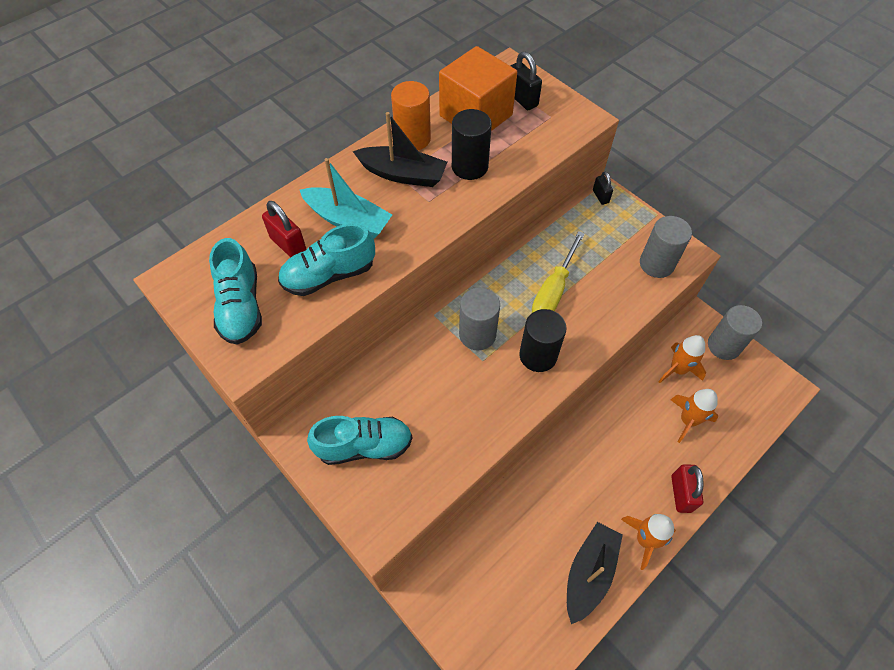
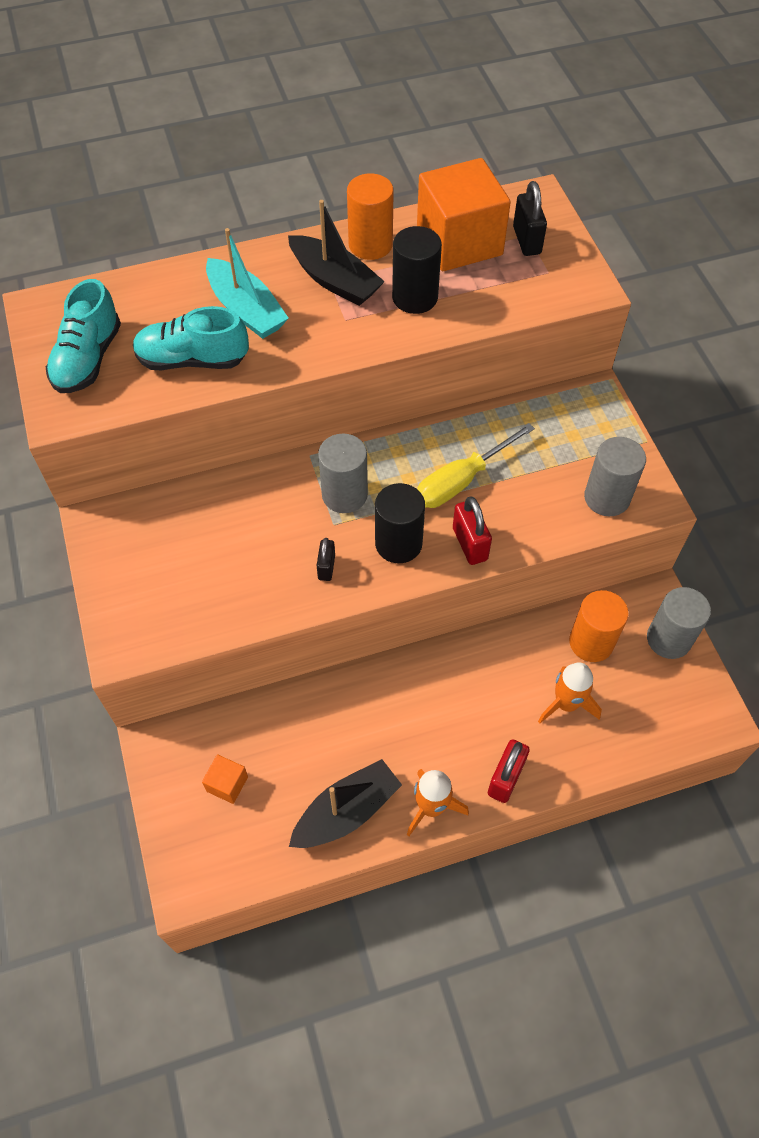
camera: 25 degrees right, 0 degrees up
red padlock [262,201,306,258] -> red padlock moved to [453,496,492,565]
turquoise shoe [307,416,413,465] -> none
black padlock [593,172,613,205] -> black padlock moved to [317,538,335,581]
orange rocket [658,335,706,383] -> orange cylinder [569,590,628,662]
none -> orange cube [202,755,248,804]

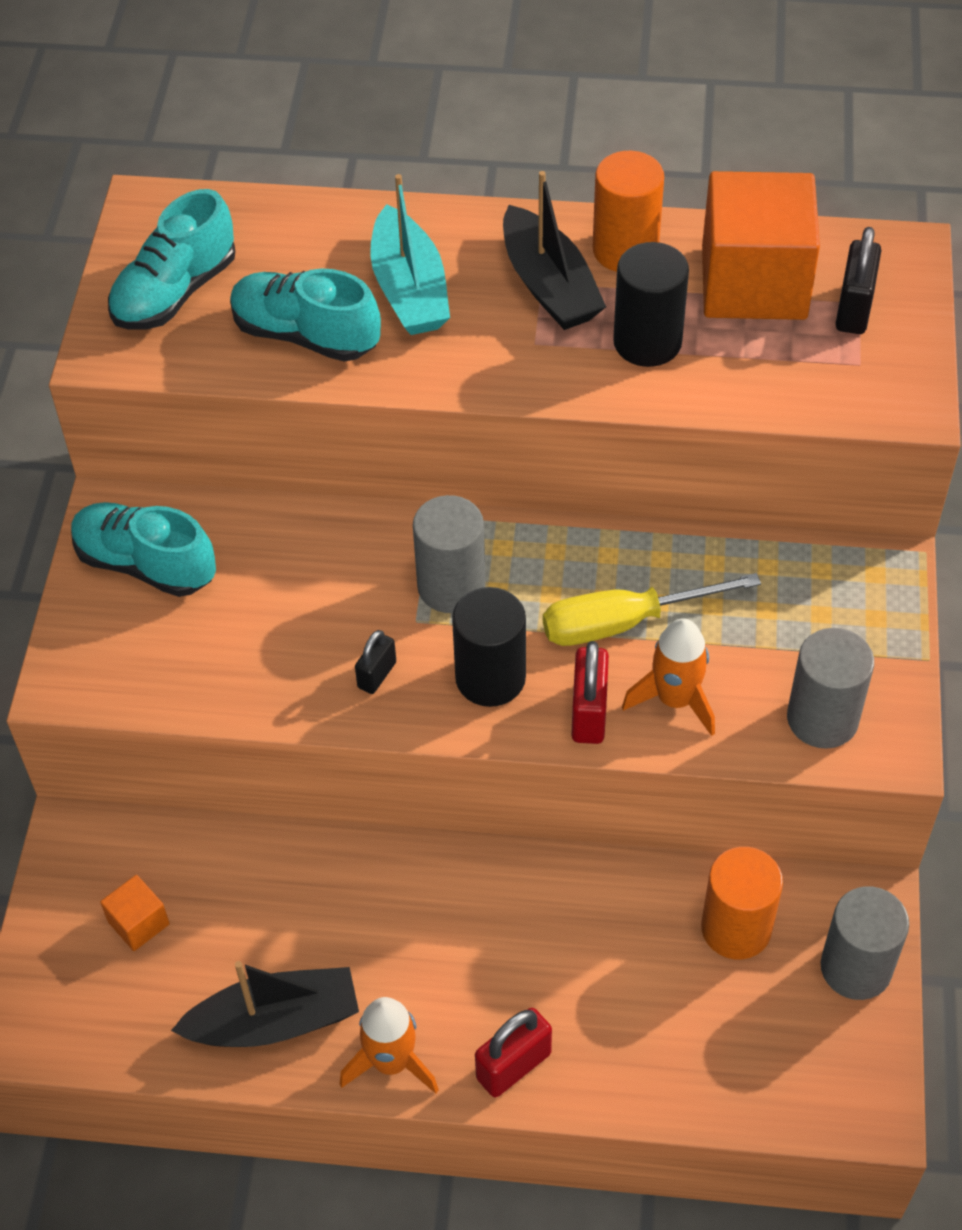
camera: 25 degrees right, 5 degrees down
orange rocket [538,662,602,723] -> orange rocket moved to [622,618,715,736]
none -> turquoise shoe [71,502,216,597]

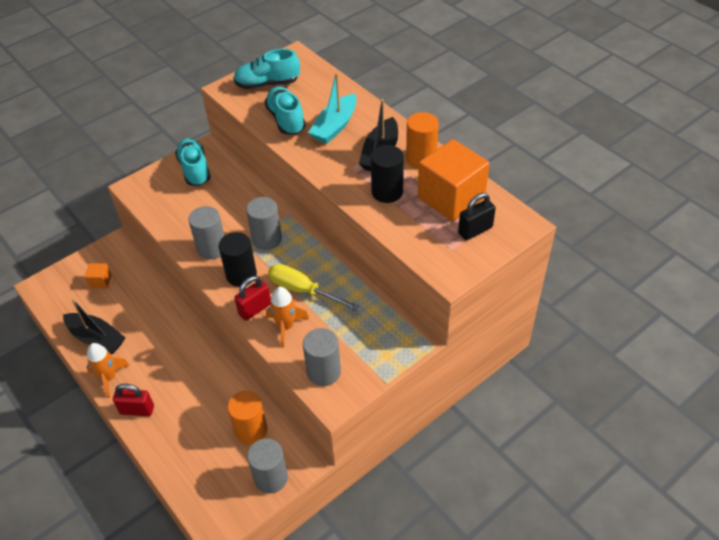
camera: 45 degrees right, 5 degrees down
black padlock [355,630,396,694] -> grey cylinder [188,206,225,260]

